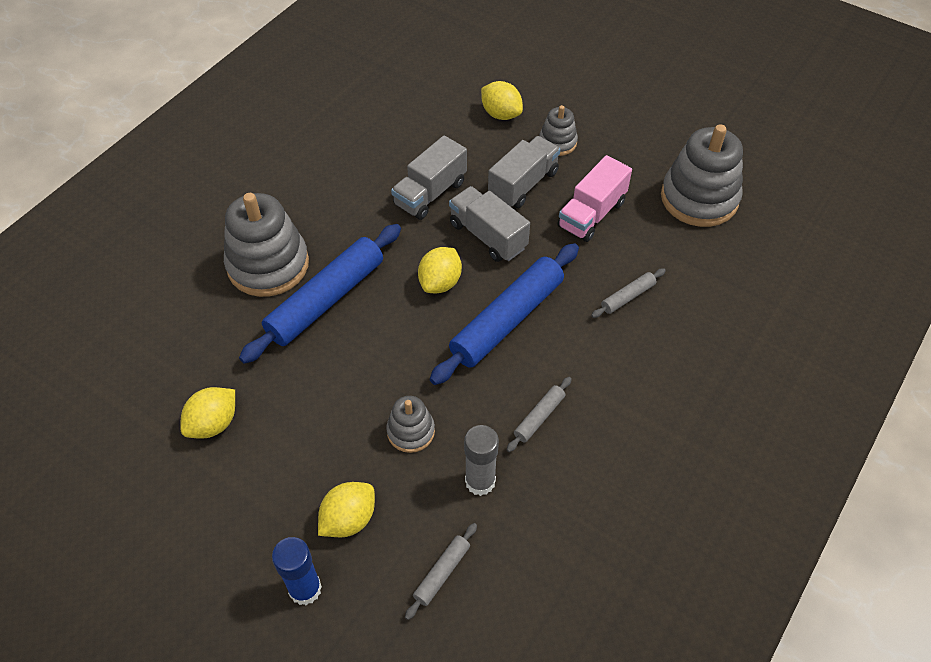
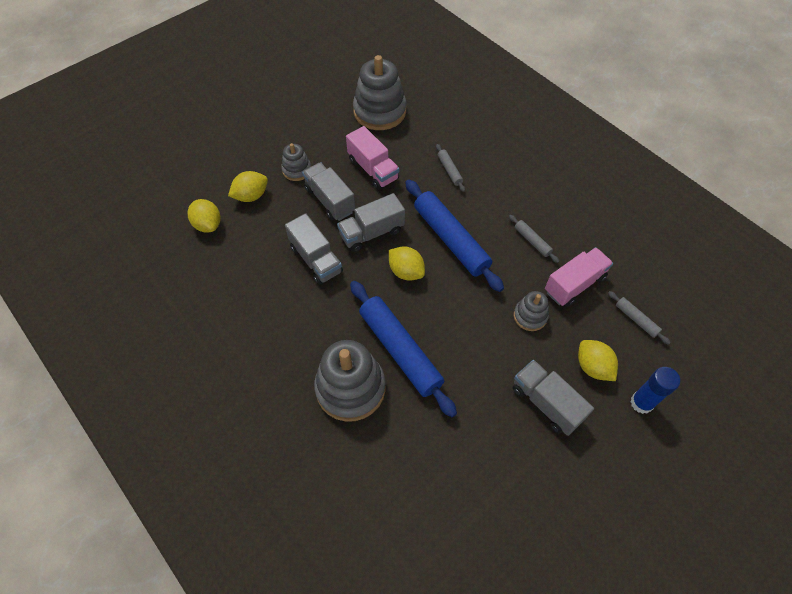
camera: 75 degrees left, 5 degrees up
yellow lemon [180,387,235,439] -> yellow lemon moved to [188,199,220,232]
grey glue stick [464,425,499,496] -> pink truck [545,247,613,307]
none -> grey truck [513,360,594,436]

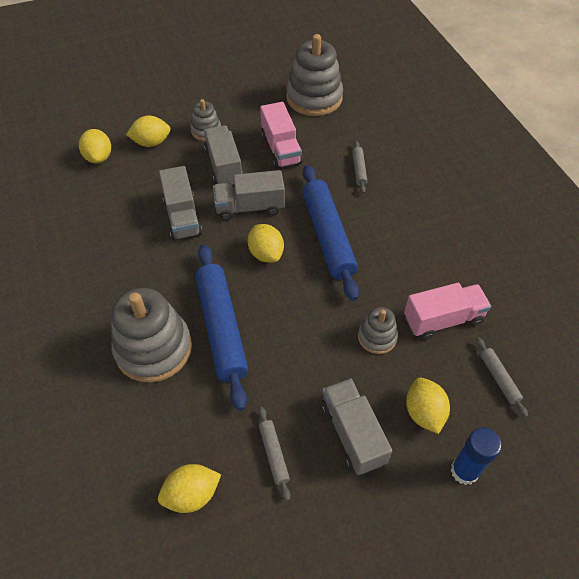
camera: 20 degrees right, 5 degrees down
grey rolling pin [509,215,559,263] -> grey rolling pin moved to [259,407,290,501]
none -> yellow lemon [158,464,221,513]

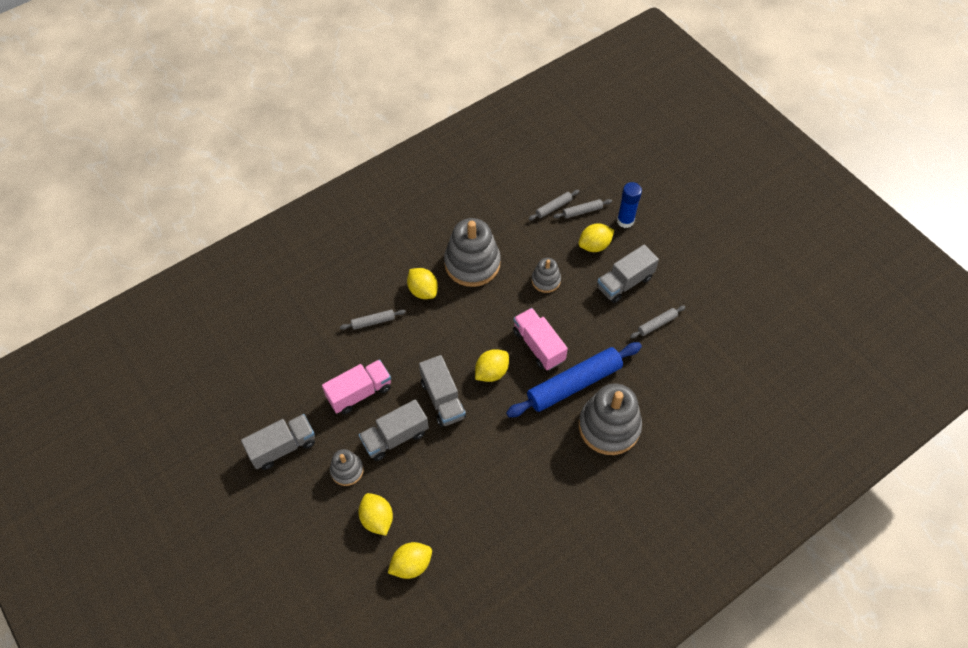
camera: 105 degrees left, 5 degrees up
yellow lemon [158,464,221,513] -> yellow lemon moved to [407,268,438,299]
grey truck [159,166,203,240] -> grey truck moved to [241,414,315,470]
grey stacking toy [286,34,343,116] -> grey stacking toy moved to [444,218,501,287]
blue rolling pin [302,165,359,301] -> none
pink truck [404,283,491,340] -> pink truck moved to [513,308,568,370]
none -> grey rolling pin [553,199,612,219]

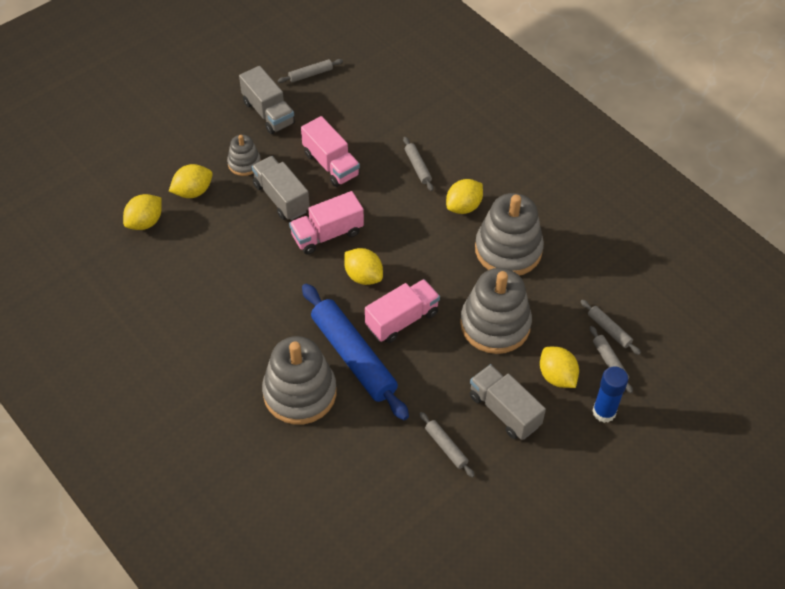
camera: 85 degrees right, 5 degrees down
yellow lemon [388,542,432,579] -> yellow lemon turned 75 degrees clockwise [123,194,162,230]
grey truck [419,355,466,427] -> pink truck [289,191,364,255]
grey stacking toy [531,258,561,293] -> grey stacking toy [460,268,532,354], size x1.93
none -> grey rolling pin [278,59,343,83]

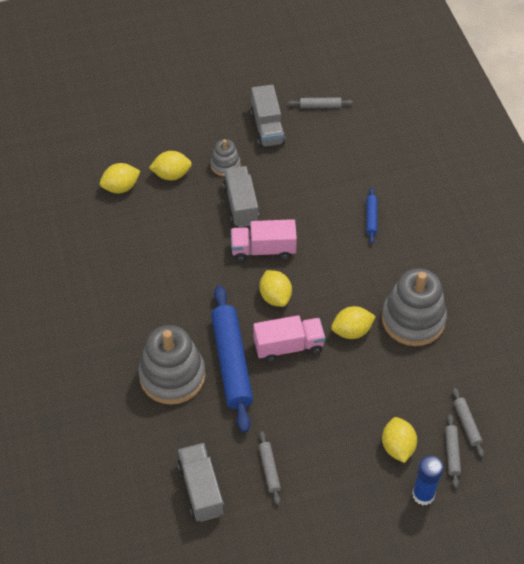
camera: 25 degrees right, 0 degrees up
pink truck [301,116,360,187] -> none
grey rolling pin [403,137,433,191] -> blue rolling pin [366,187,377,244]
yellow lemon [446,179,483,214] -> yellow lemon moved to [331,306,376,339]
grey stacking toy [460,268,532,354] -> none
grey truck [470,364,546,440] -> grey truck moved to [178,443,224,522]

